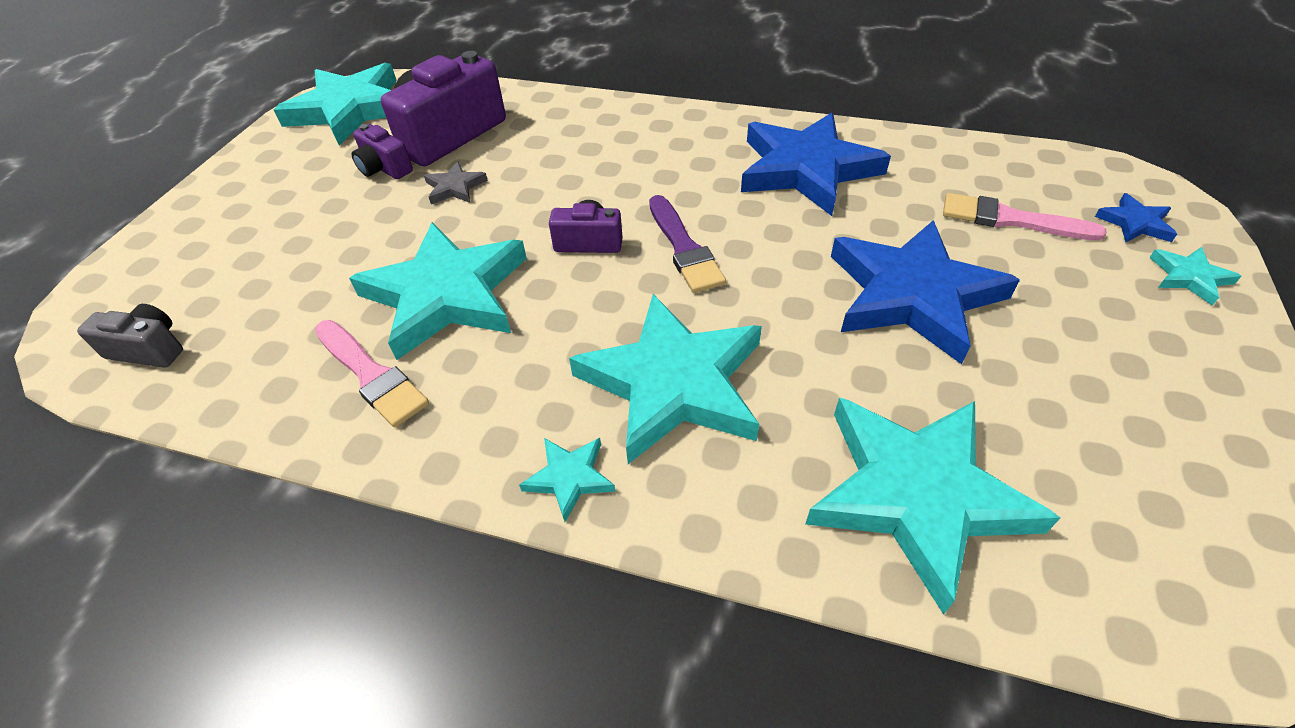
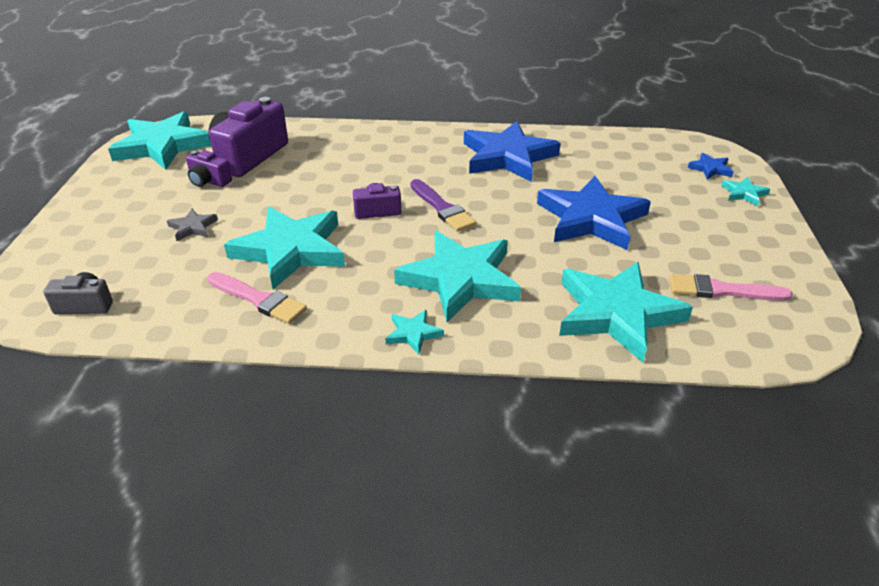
camera: 15 degrees left, 10 degrees down
grey star [424,161,488,204] -> grey star moved to [167,209,218,241]
pink brush [943,193,1107,241] -> pink brush moved to [669,274,793,301]

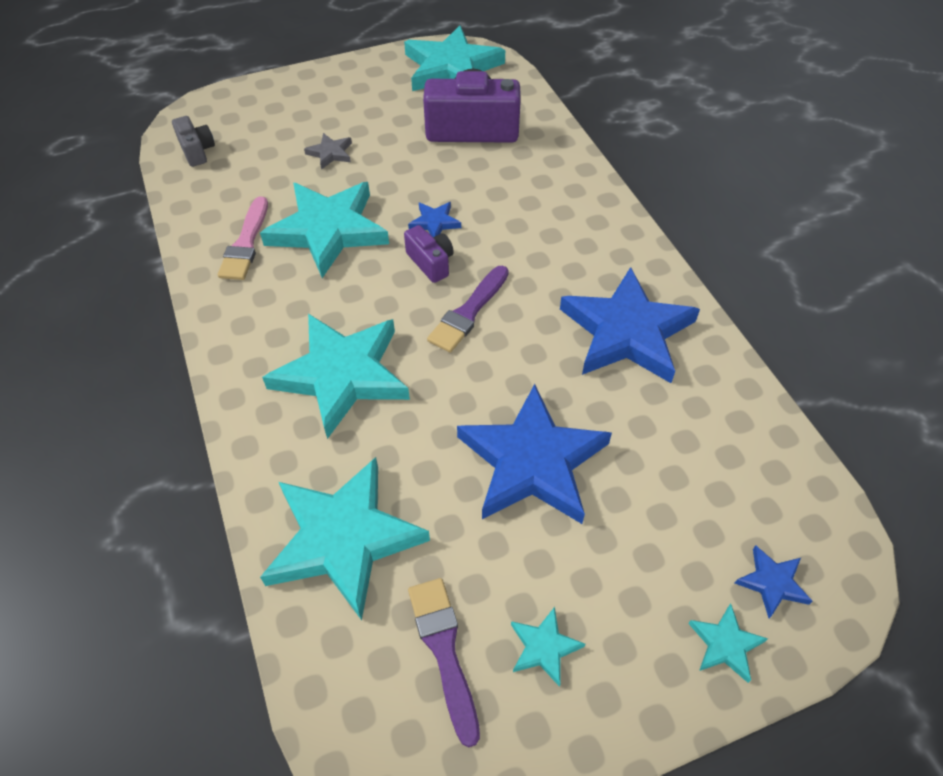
camera: 65 degrees right, 15 degrees up
purple camera [186,150,232,187] -> none
turquoise star [385,310,444,355] -> turquoise star moved to [511,607,585,687]
pink brush [669,274,793,301] -> purple brush [408,578,480,747]
none -> blue star [408,202,461,237]

